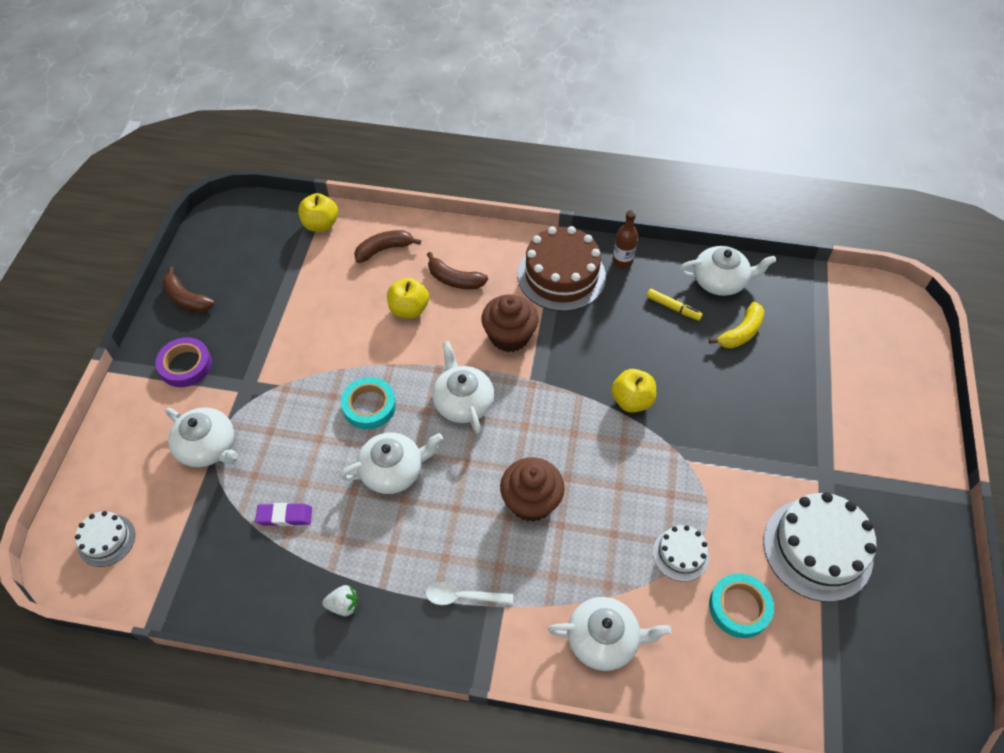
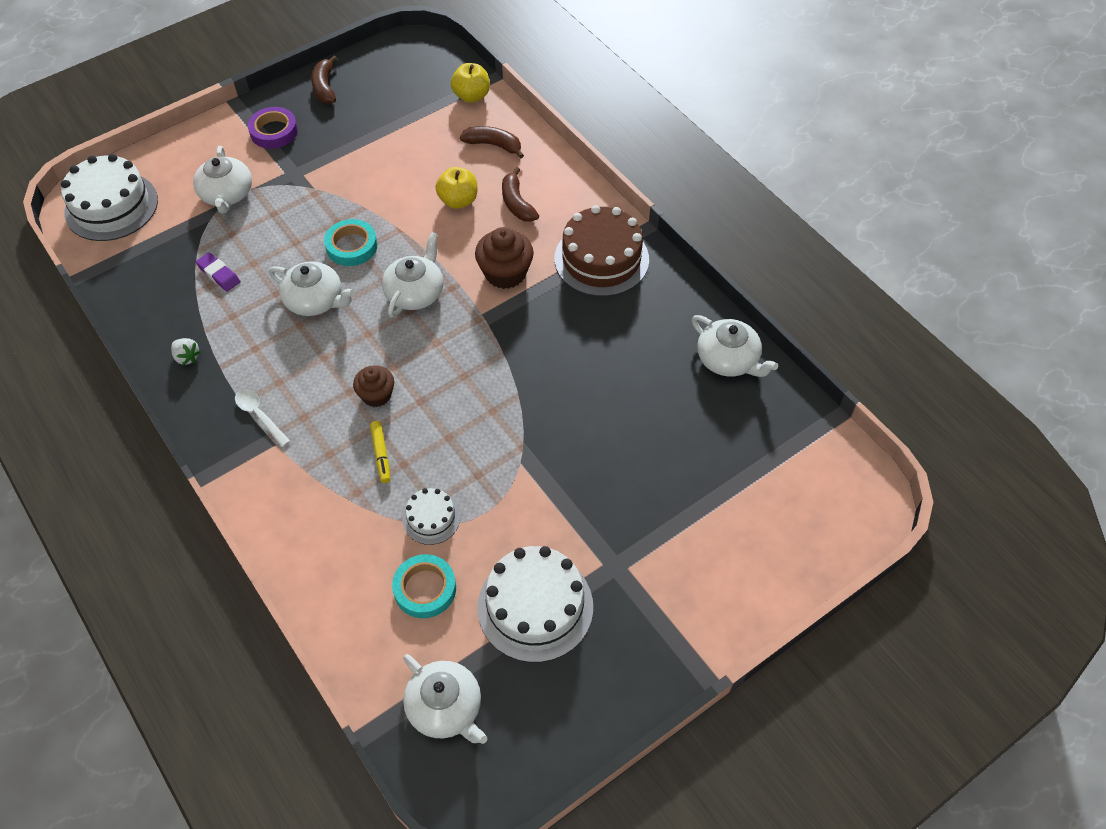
camera: 45 degrees right, 0 degrees up
white cake [75,511,135,567] -> white cake [61,154,158,241], size x1.92
brown cupcake [500,457,565,522] -> brown cupcake [353,365,394,407], size x0.66
white teapot [548,597,671,671] -> white teapot moved to [403,654,487,744]
yellow apple [611,369,656,413] -> none
brown bottle [613,210,638,268] -> none
yellow marker [646,289,703,321] -> yellow marker moved to [370,421,391,483]
yellow banana [709,301,764,348] -> none

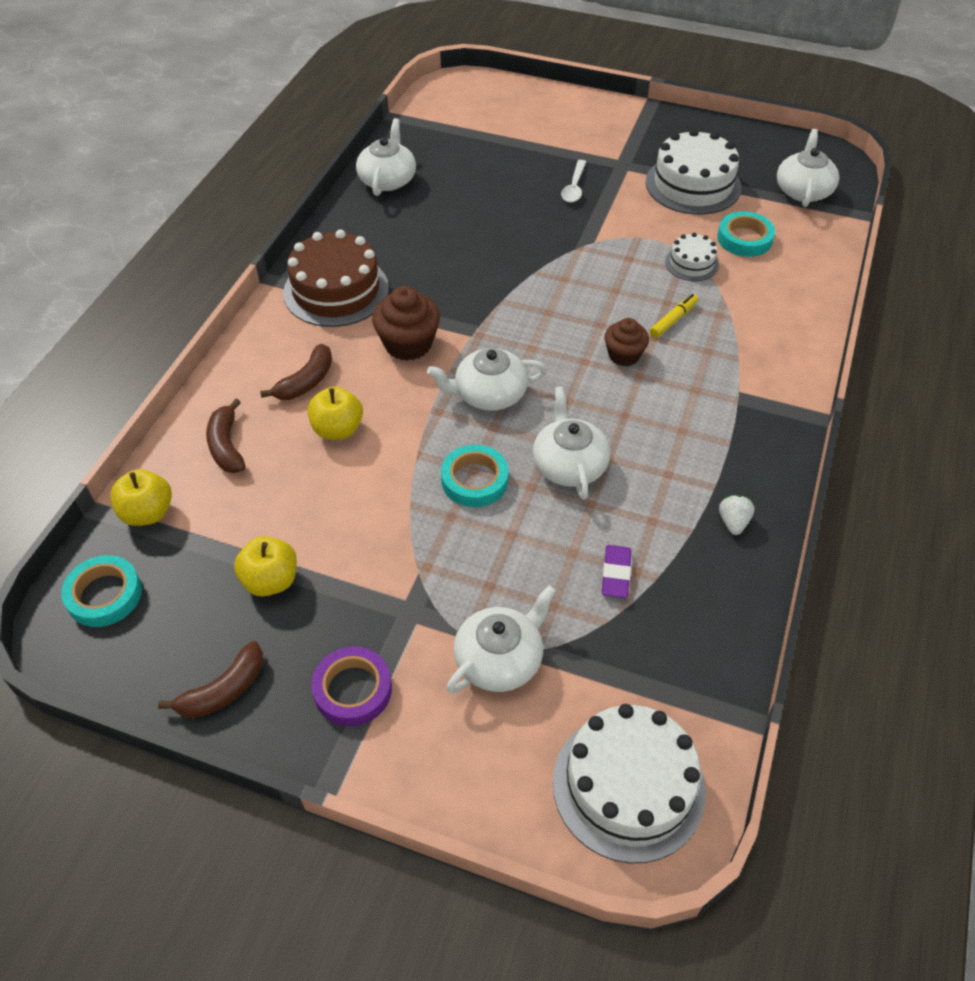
camera: 125 degrees left, 5 degrees down
white spoon [235,389,290,447] -> white spoon moved to [561,160,586,202]
none -> turquoise tape [61,555,142,627]
none -> yellow apple [234,536,297,596]

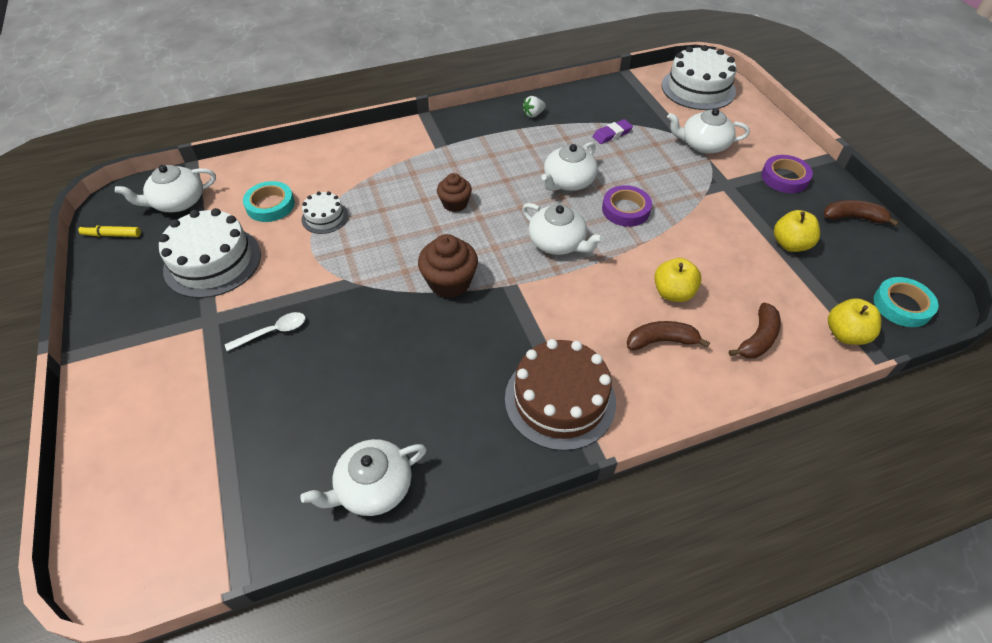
camera: 130 degrees left, 0 degrees up
brown cupcake [372,286,440,361] -> brown cupcake moved to [418,234,478,298]
turquoise tape [441,445,509,507] -> purple tape [602,185,652,227]
yellow marker [650,294,698,338] -> yellow marker moved to [78,225,141,237]

